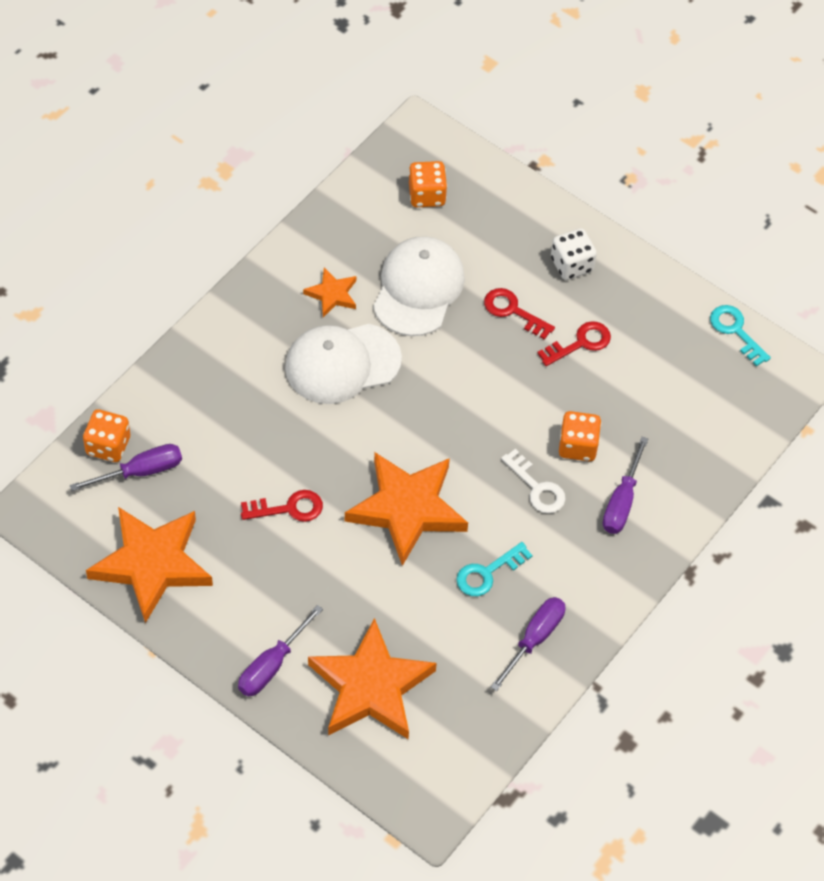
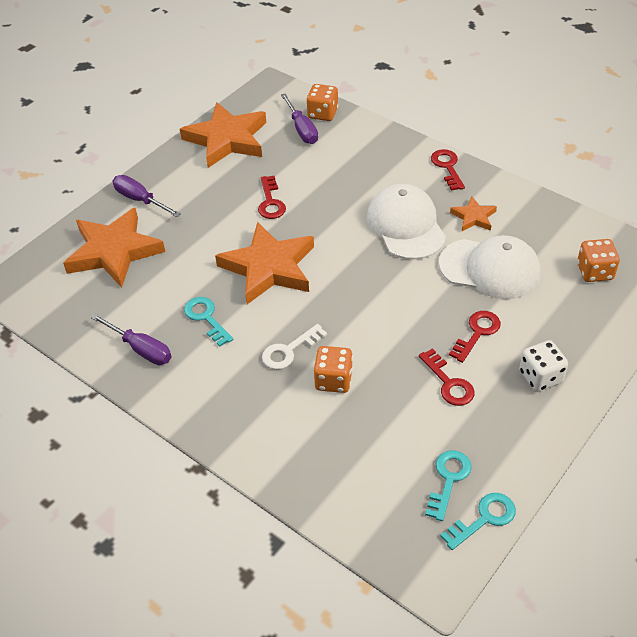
camera: 95 degrees right, 10 degrees down
purple screwdriver [603,437,648,534] -> none
none -> turquoise key [425,450,472,521]
none -> red key [431,149,465,191]

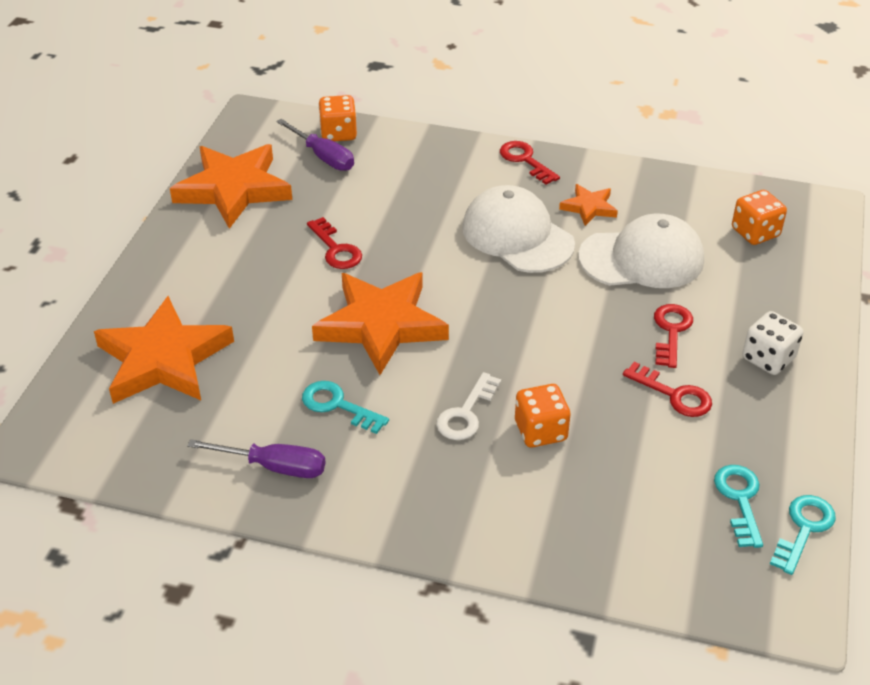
camera: 25 degrees left, 5 degrees down
purple screwdriver [113,175,181,217] -> none

